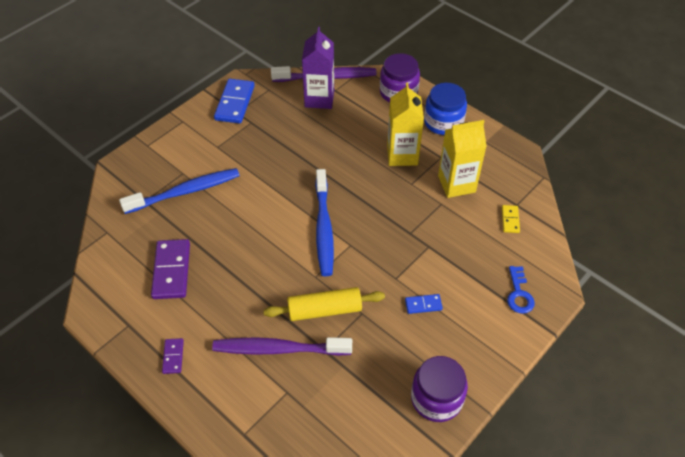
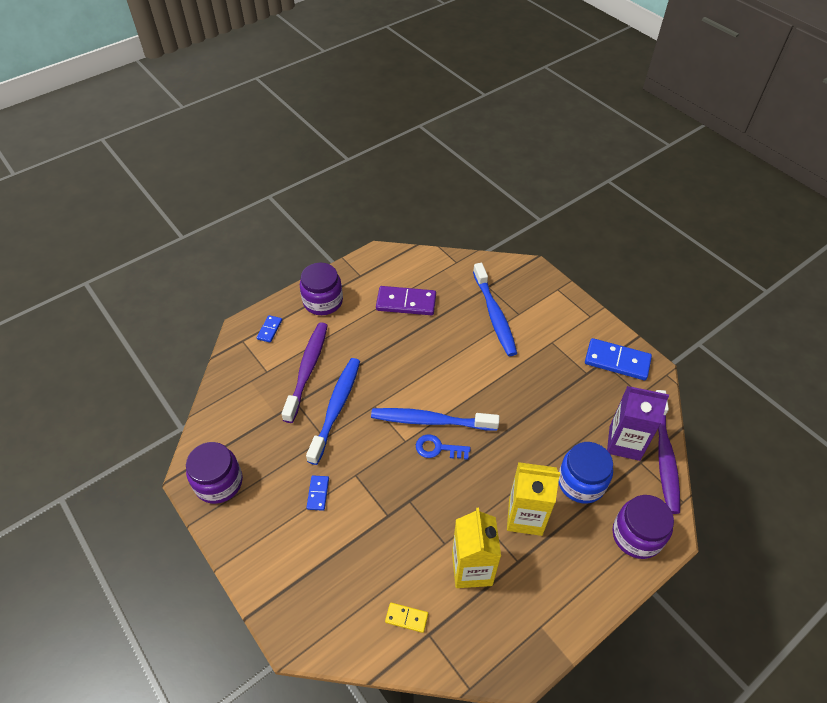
camera: 100 degrees right, 0 degrees up
purple domino [162,338,184,374] -> purple jar [300,263,343,315]
yellow rolling pin [263,287,385,321] -> blue toothbrush [306,358,360,465]
blue jar [424,83,467,135] -> blue jar moved to [558,442,613,503]
blue key [507,266,535,314] -> blue key moved to [416,434,470,460]
none -> blue domino [257,315,282,343]

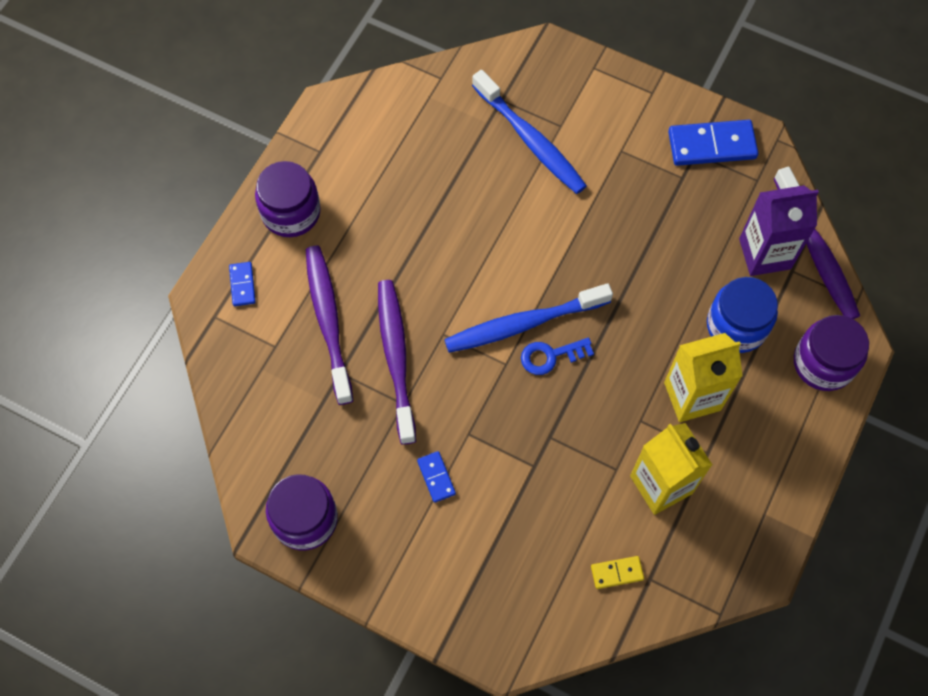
camera: 25 degrees left, 15 degrees up
blue toothbrush [306,358,360,465] -> purple toothbrush [378,280,416,445]
purple domino [376,286,436,315] -> none

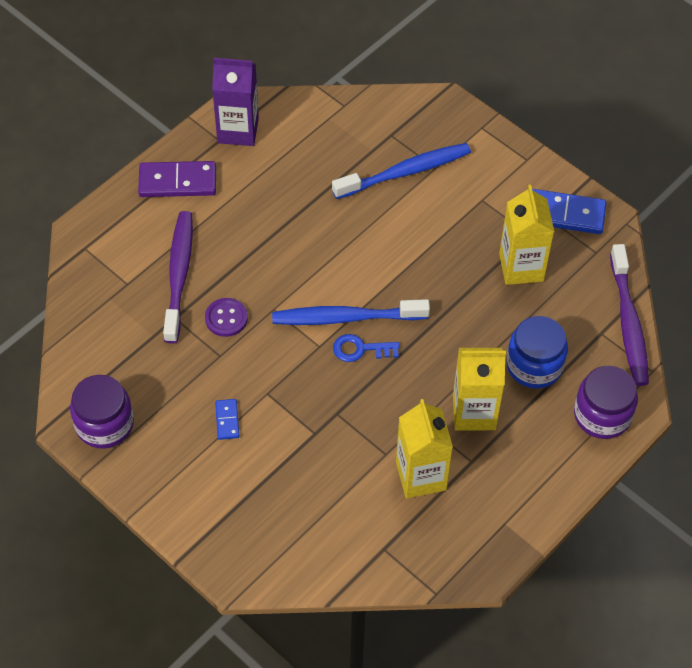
camera: 15 degrees right, 10 degrees down
blue domino [229,262,256,306] -> none
purple jar [255,161,321,237] -> purple domino [138,161,216,197]
purple toothbrush [378,280,416,445] -> purple button [205,298,248,337]
blue toothbrush [472,70,587,194] -> blue toothbrush turned 90 degrees counterclockwise [332,143,471,199]
yellow domino [591,556,644,589] -> none
purple carton [739,185,819,276] -> purple carton moved to [212,58,259,146]
none -> yellow carton [499,185,554,285]

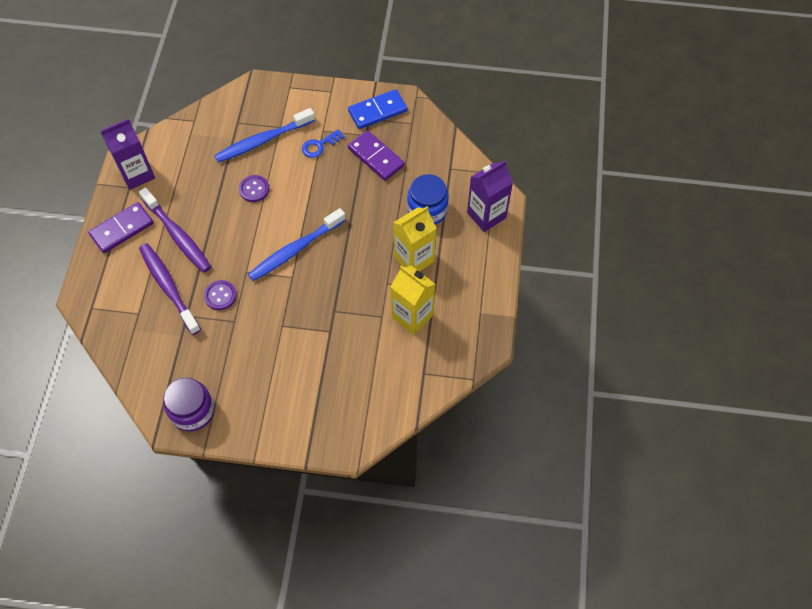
camera: 35 degrees left, 5 degrees up
blue domino [215,399,239,440] -> none
blue toothbrush [332,143,471,199] -> blue toothbrush turned 150 degrees counterclockwise [214,108,315,163]
blue key [333,334,400,362] -> blue key moved to [302,129,344,158]
yellow carton [499,185,554,285] -> purple domino [348,130,405,181]
purple jar [574,366,638,439] -> purple carton [467,161,513,232]
purple toothbrush [610,244,649,386] -> purple toothbrush moved to [139,187,211,273]
none -> purple button [239,175,269,202]

